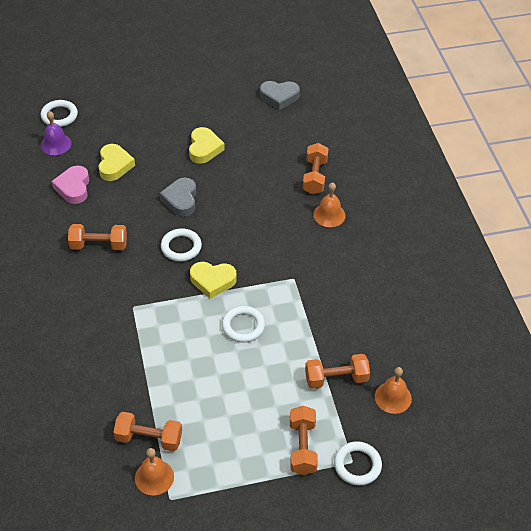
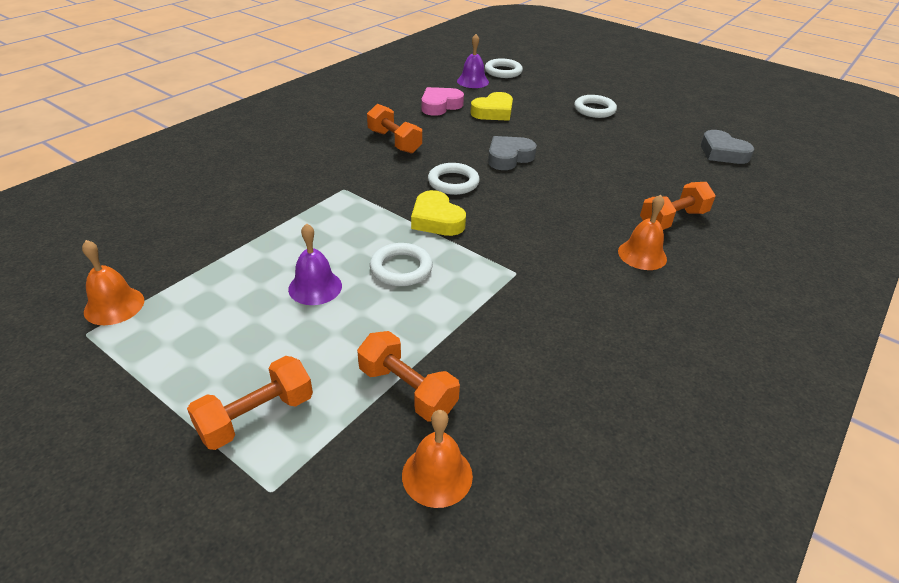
camera: 50 degrees right, 10 degrees down
orange dumbbell [114,412,182,451] -> none
yellow heart [189,127,225,164] -> none
white ring [334,441,382,486] -> white ring moved to [574,95,617,118]
none -> purple bell [288,223,342,305]

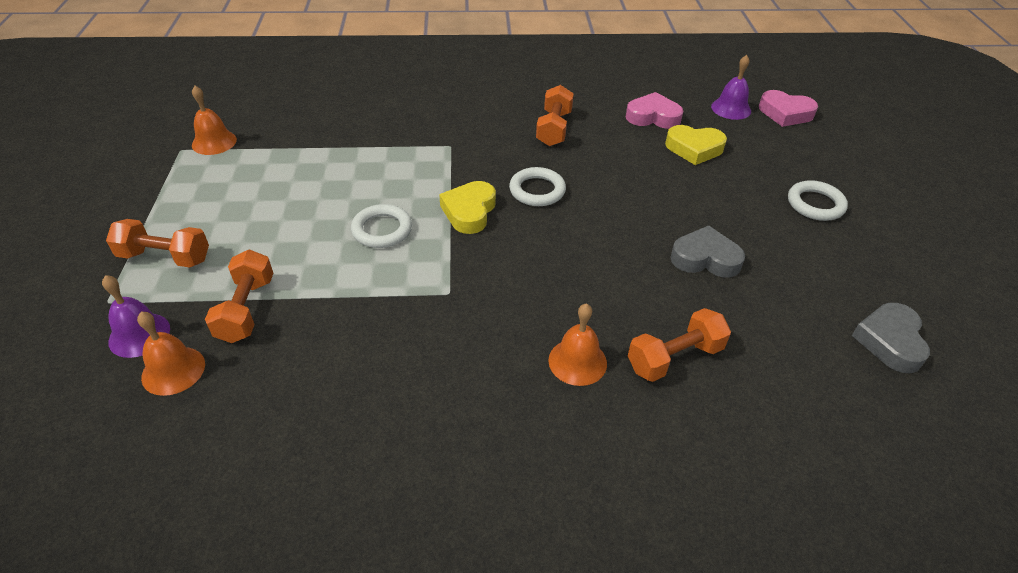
camera: 50 degrees right, 5 degrees up
purple bell [288,223,342,305] -> purple bell moved to [102,275,170,358]
white ring [485,58,523,78] -> pink heart [759,90,818,127]
grey heart [488,136,537,170] -> grey heart moved to [670,225,745,278]
orange dumbbell [640,182,716,230] -> orange dumbbell turned 45 degrees counterclockwise [628,308,731,382]

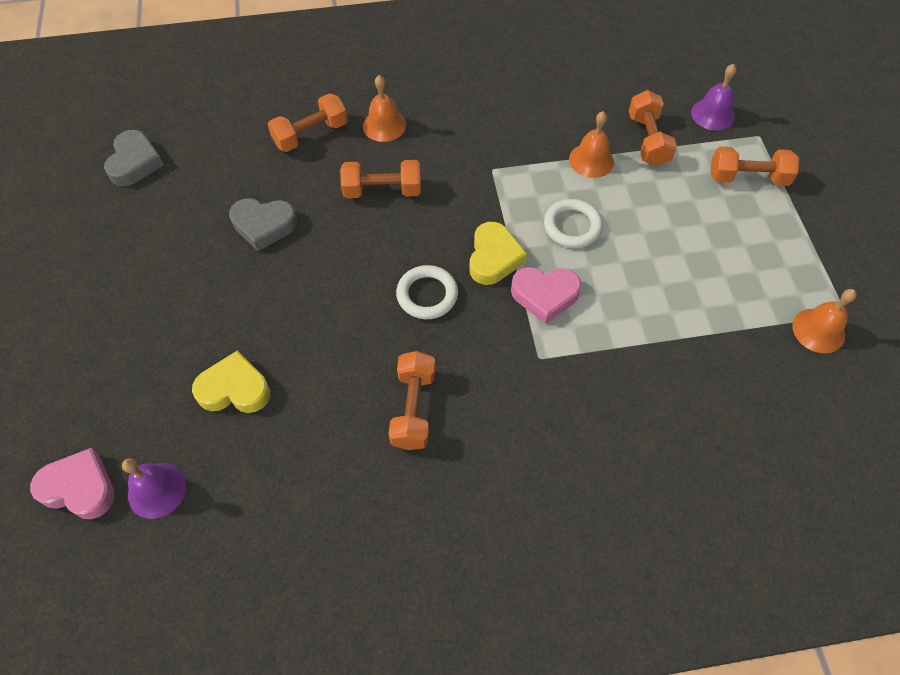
camera: 175 degrees right, 15 degrees up
orange bell [137,312,205,396] -> orange bell moved to [569,111,614,178]
pink heart [626,92,683,129] -> pink heart moved to [511,267,582,324]
white ring [788,180,848,221] -> none
none -> orange dumbbell [340,160,421,198]

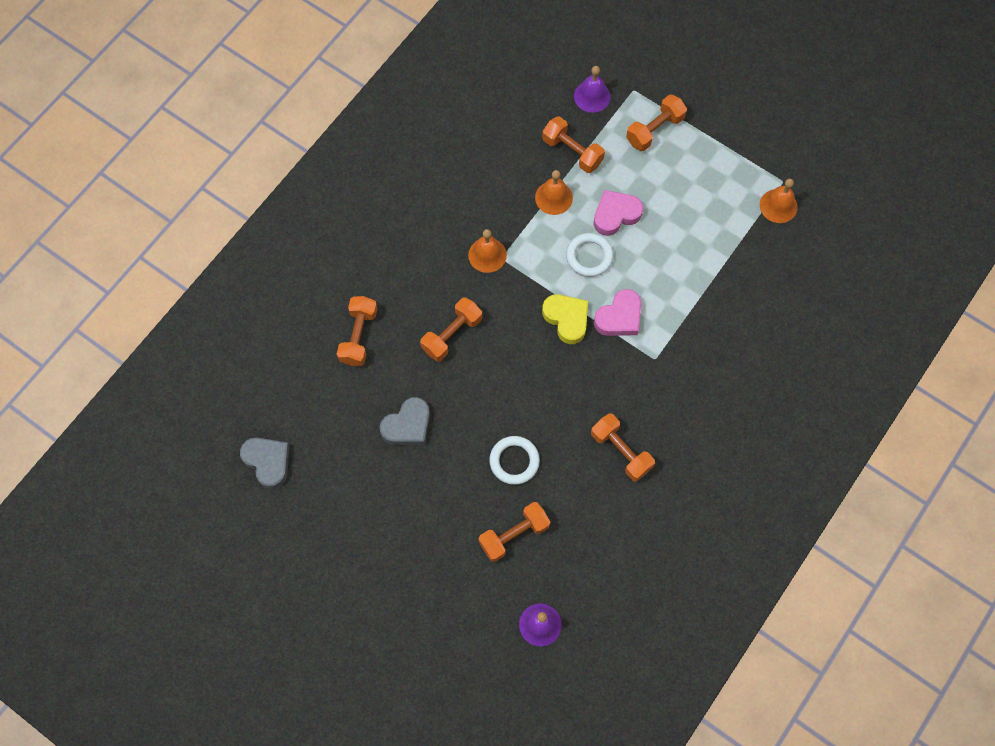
camera: 45 degrees left, 10 degrees up
pink heart [30,448,115,519] -> pink heart moved to [593,190,643,236]
yellow heart [192,351,270,413] -> orange dumbbell [478,502,550,562]
orange bell [363,75,406,142] -> orange bell moved to [468,229,507,273]
white ring [396,265,458,319] -> white ring moved to [489,436,540,485]

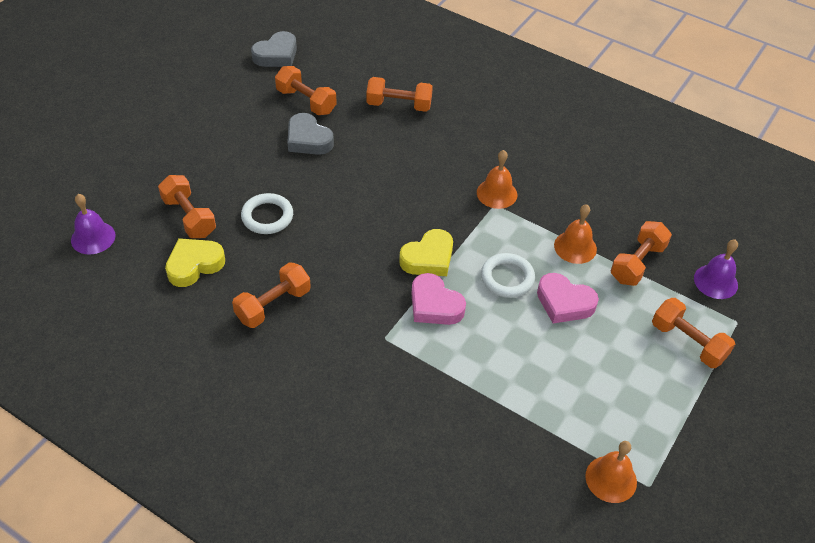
camera: 85 degrees right, 20 degrees down
orange dumbbell [420,297,482,362] -> orange dumbbell moved to [275,66,337,115]
pink heart [593,190,643,236] -> pink heart turned 150 degrees clockwise [537,273,599,323]
none -> yellow heart [165,238,225,287]

